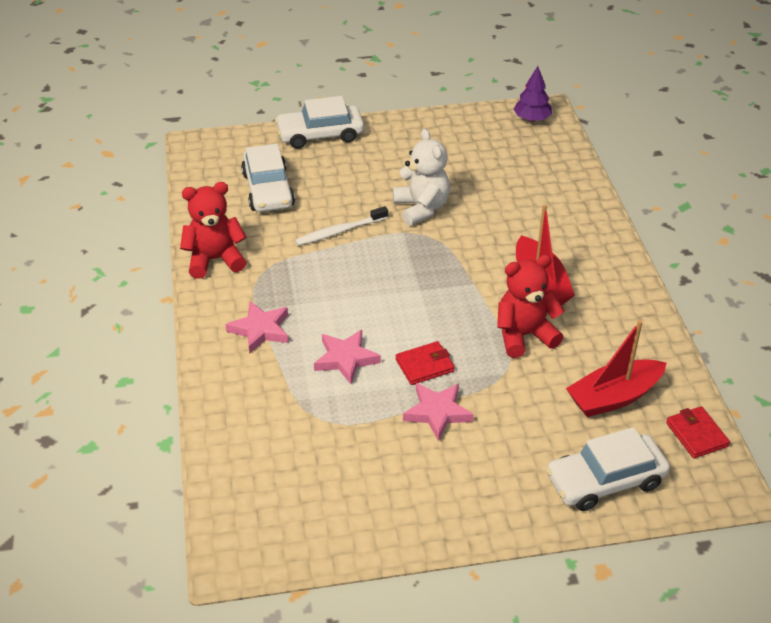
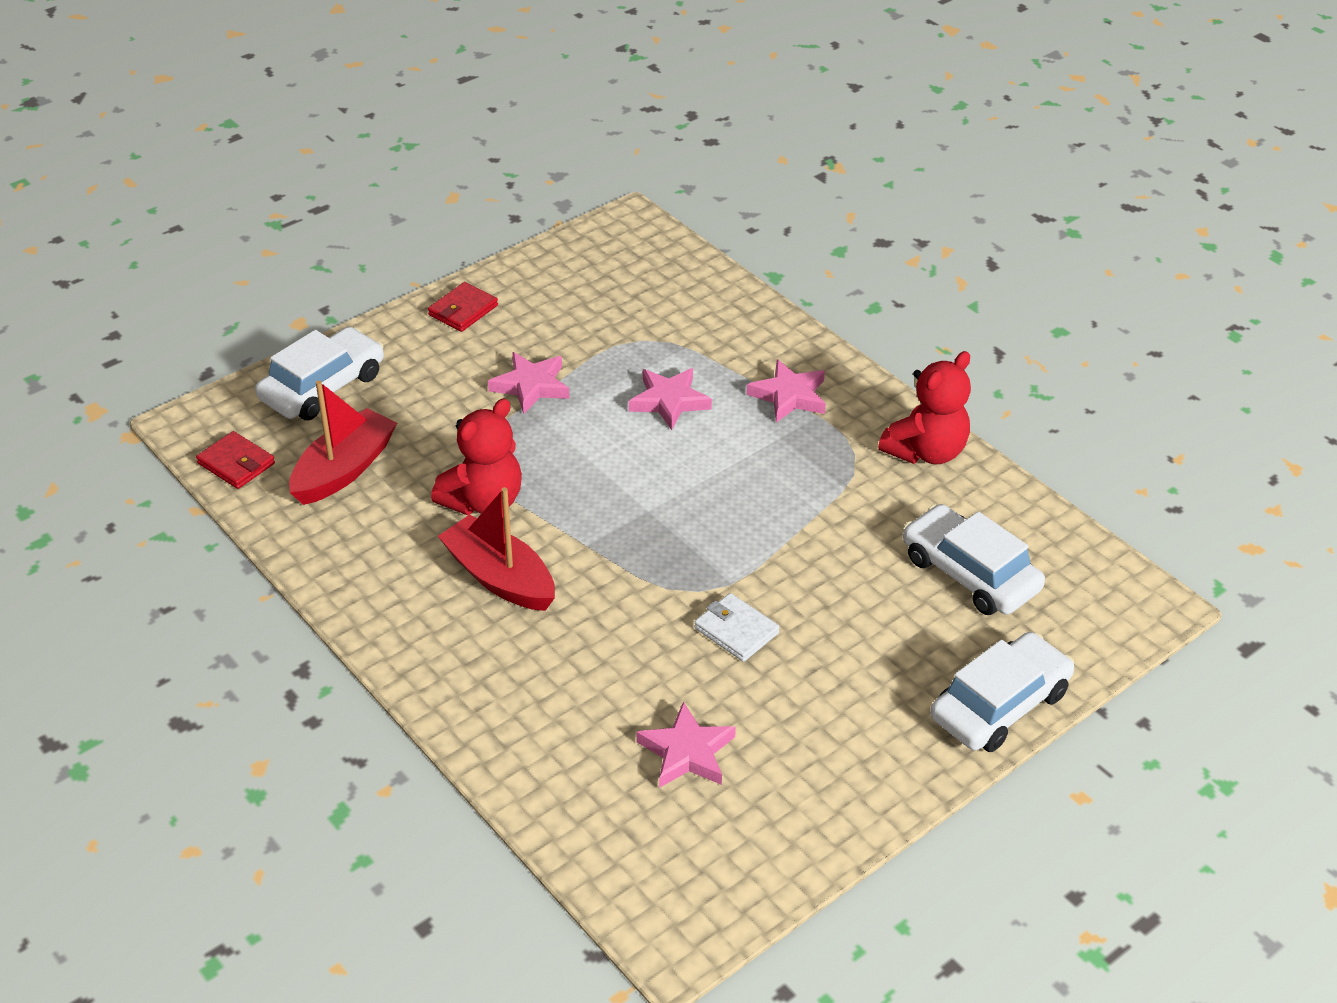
camera: 150 degrees right, 0 degrees up
white toothbrush [295,206,388,246] -> none
white teddy bear [393,129,450,226] -> white wallet [694,593,779,662]
red wallet [396,341,455,385] -> red wallet moved to [428,282,498,332]
purple tree [513,66,552,122] -> none
none -> pink star [636,702,736,788]

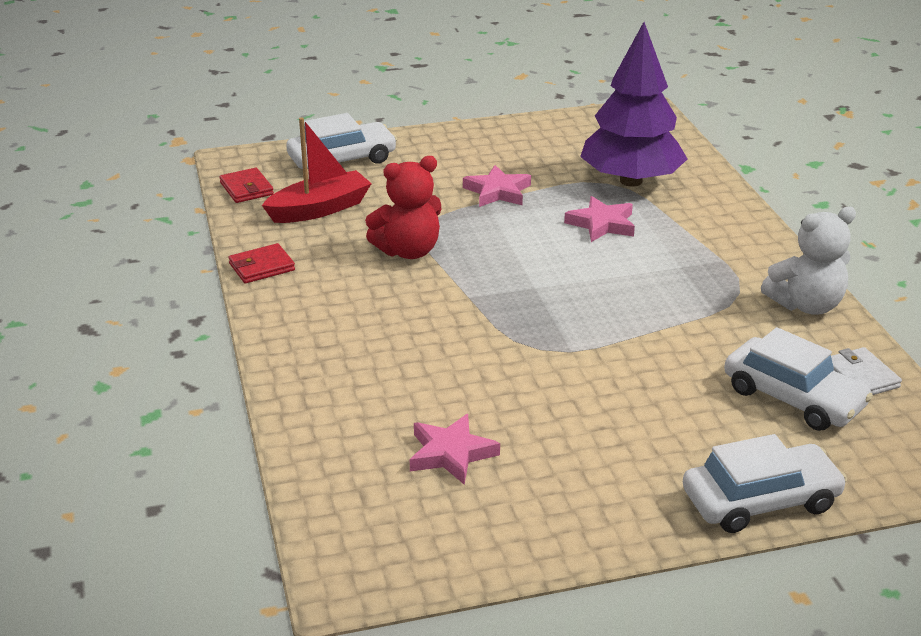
camera: 25 degrees right, 10 degrees down
red wallet [428,282,498,332] -> red wallet moved to [229,243,295,283]
red boat [438,487,555,611] -> none
white wallet [694,593,779,662] -> white wallet moved to [831,347,902,395]
pink star [746,359,826,423] -> none
red teddy bear [878,351,971,464] -> white teddy bear [761,206,856,315]
white car [903,504,1045,615] -> white car turned 150 degrees clockwise [724,327,873,431]
none -> purple tree [580,22,688,187]

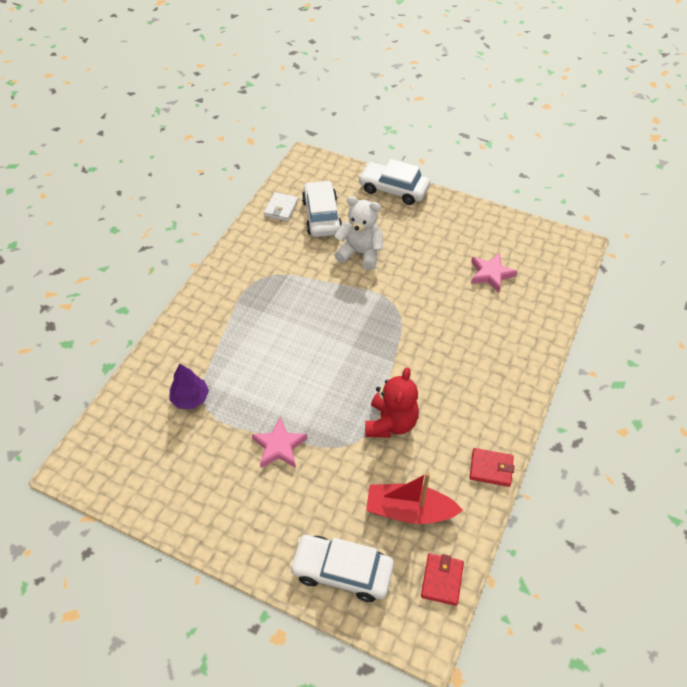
camera: 140 degrees left, 20 degrees up
red teddy bear [365,156,441,259] -> red teddy bear turned 90 degrees clockwise [365,368,419,438]
pink star [564,196,635,242] -> none
purple tree [580,22,688,187] -> purple tree [170,363,209,409], size x0.48
white teddy bear [761,206,856,315] -> white teddy bear moved to [334,196,383,270]

